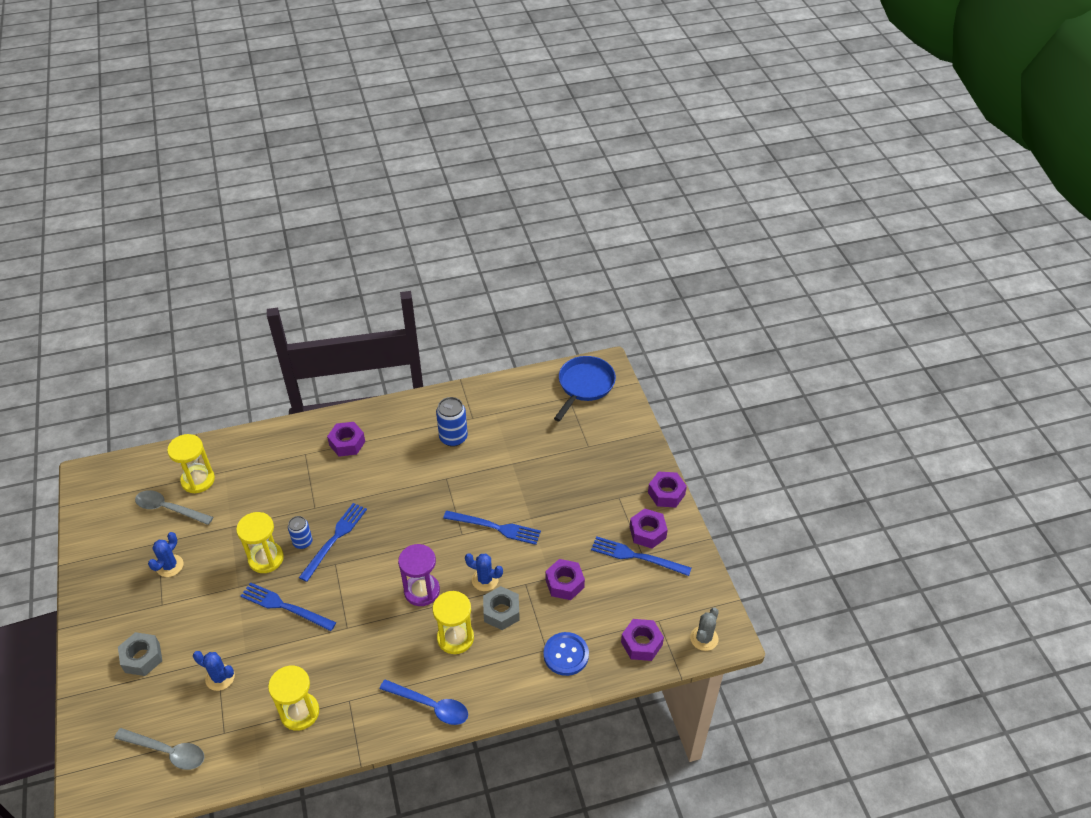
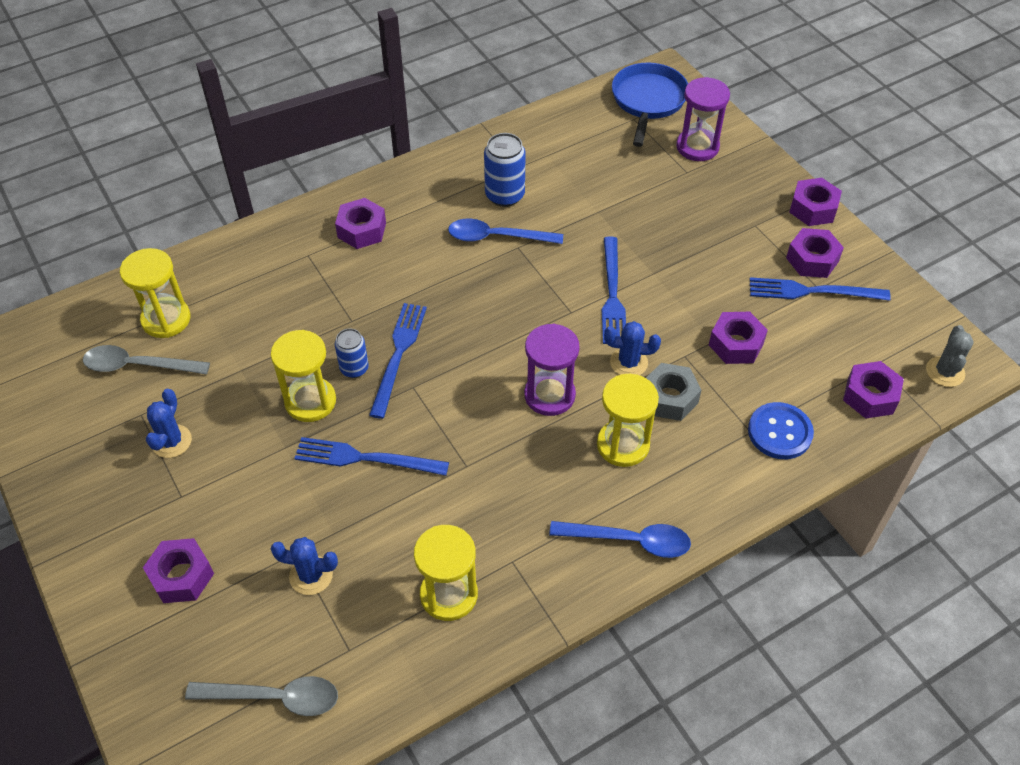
camera: 15 degrees left, 5 degrees up
grey nut [118,632,162,676] -> purple nut [143,538,214,603]
blue fork [443,511,541,545] -> blue fork turned 90 degrees clockwise [602,237,626,344]
none -> blue spoon [448,218,563,244]
none -> purple hourglass [676,77,730,161]

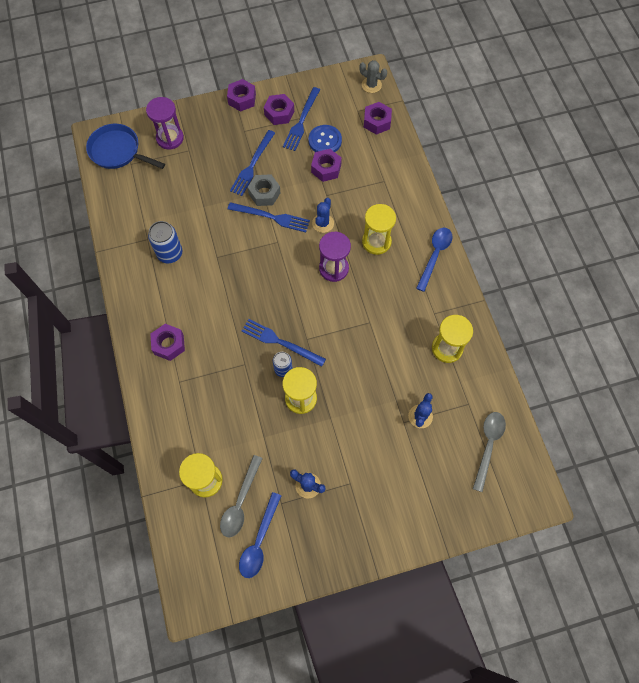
camera: 75 degrees left, 15 degrees up
purple nut [143,538,214,603] -> none
blue fork [294,437,449,476] -> blue fork moved to [230,130,275,196]
blue spoon [448,218,563,244] -> blue spoon moved to [239,492,282,578]
grey nut [646,363,701,421] -> grey nut moved to [248,174,280,206]
blue button [748,402,814,459] -> blue button moved to [308,125,342,152]

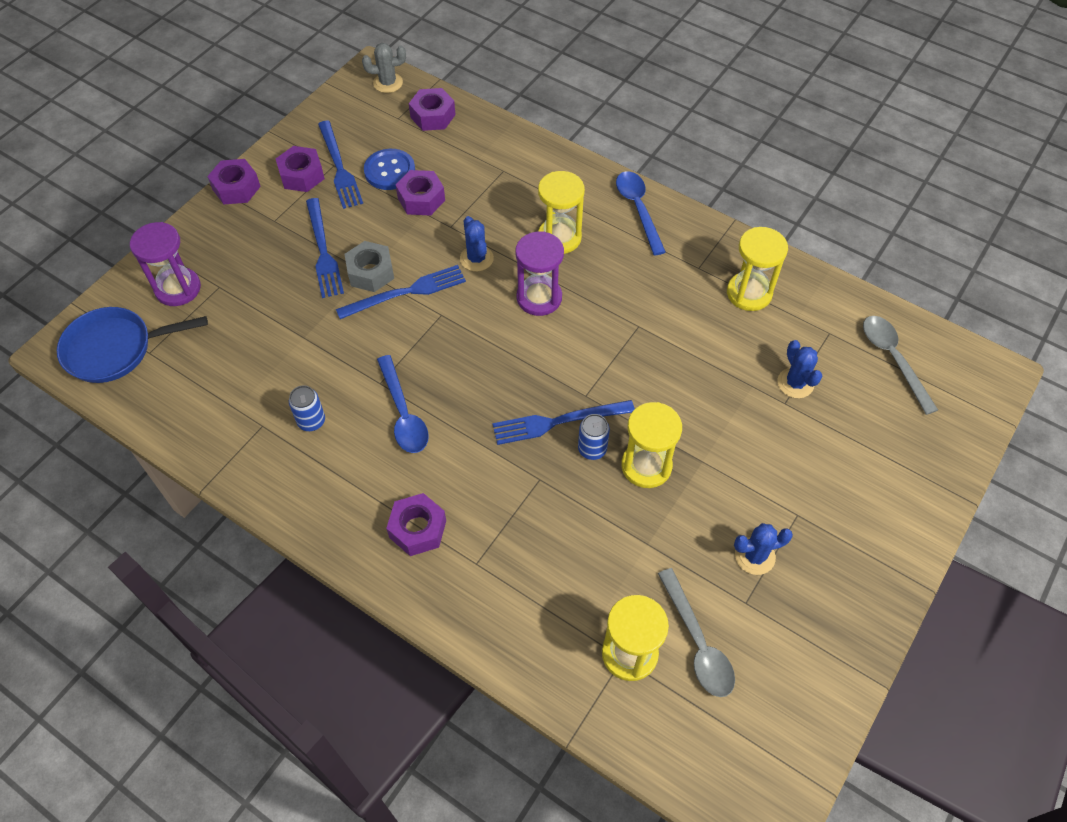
camera: 40 degrees left, 10 degrees down
blue can [148,221,182,263] -> blue can [289,386,325,431], size x0.65
blue spoon [239,492,282,578] -> blue spoon moved to [377,355,429,453]

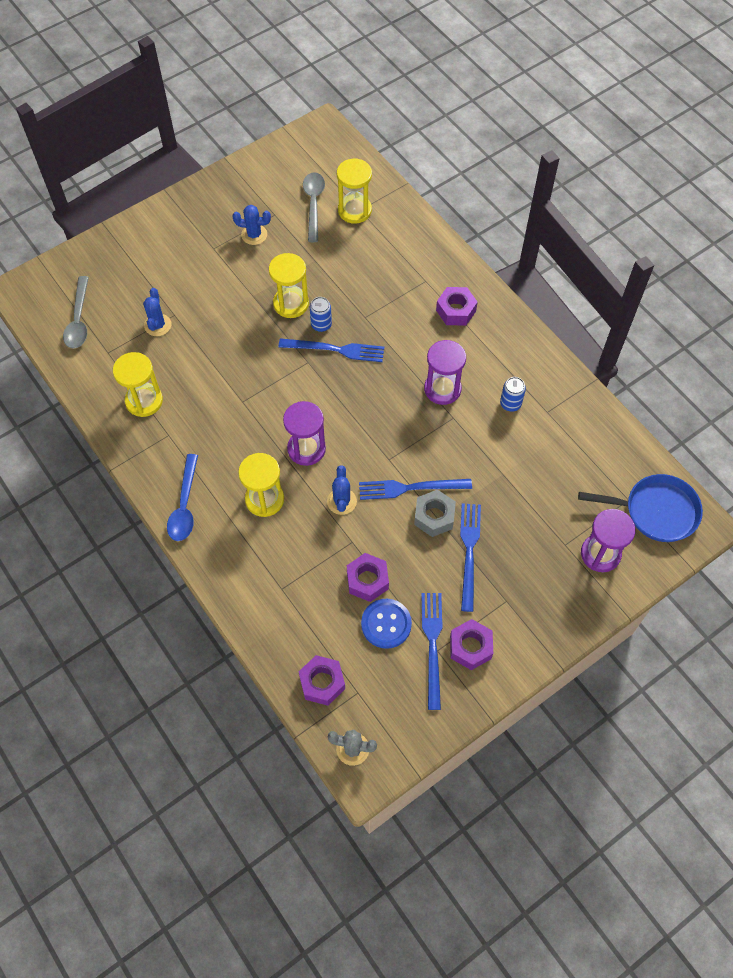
camera: 160 degrees left, 5 degrees up
purple nut [207,159,261,204] -> none
blue spoon [377,355,429,453] -> purple hourglass [424,340,466,405]

